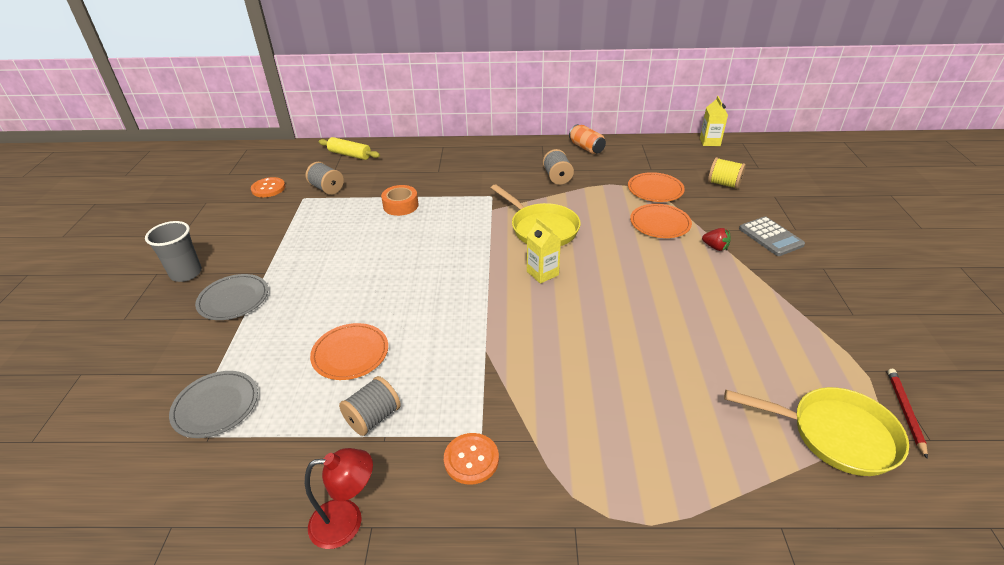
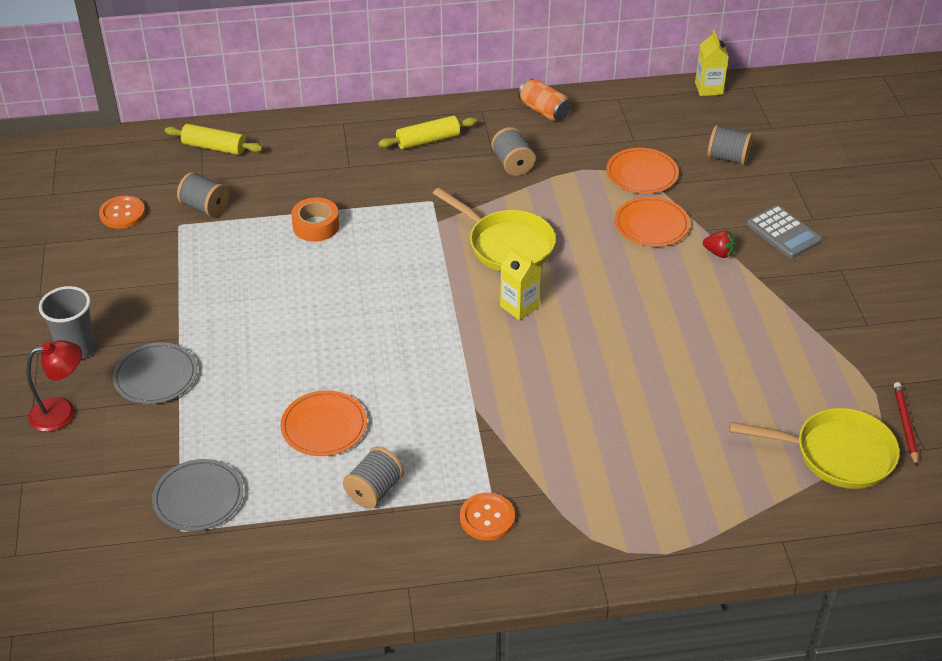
camera: 10 degrees left, 5 degrees up
red lamp [305,448,373,549] -> red lamp moved to [26,340,82,432]
yellow spool [708,157,746,189] -> grey spool [707,125,753,166]
none -> yellow rolling pin [378,116,477,150]

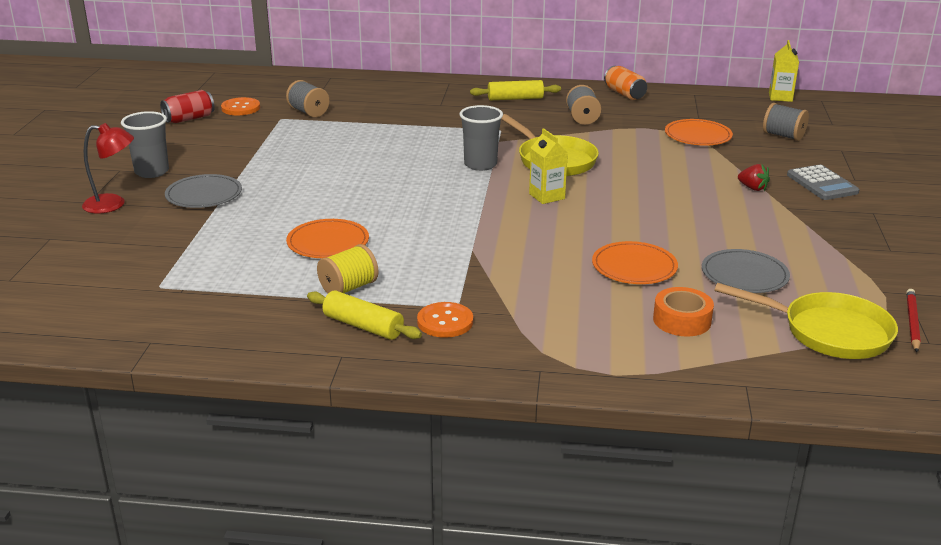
camera: 15 degrees right, 15 degrees down
grey plate [152,459,244,531] -> grey plate moved to [702,249,790,293]
yellow rolling pin [164,124,263,155] -> yellow rolling pin moved to [307,290,422,340]
orange tape [291,197,339,242] -> orange tape moved to [653,287,714,336]
grey spool [343,447,404,509] -> yellow spool [317,244,378,294]
orange plate [615,197,690,247] -> orange plate moved to [592,241,678,284]
none -> red can [160,90,215,123]
none -> grey cup [459,105,503,171]

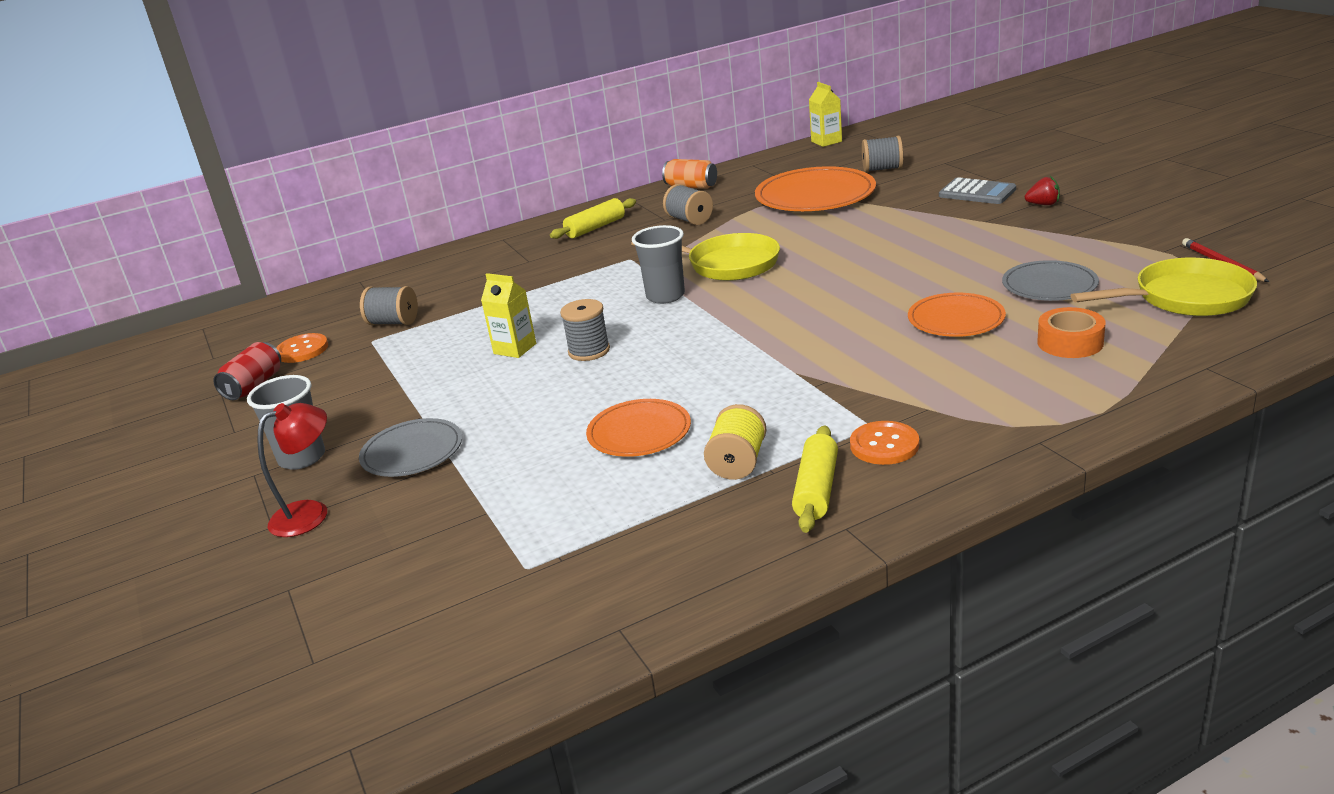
camera: 30 degrees left, 0 degrees up
yellow rolling pin [307,290,422,340] -> yellow rolling pin turned 75 degrees counterclockwise [792,425,838,533]
yellow carton [529,128,568,204] -> yellow carton moved to [481,273,536,358]
orange plate [665,119,733,146] -> orange plate [755,166,876,211], size x1.66
red strawberry [738,164,770,191] -> red strawberry moved to [1025,176,1060,205]
none -> grey spool [560,299,610,361]

